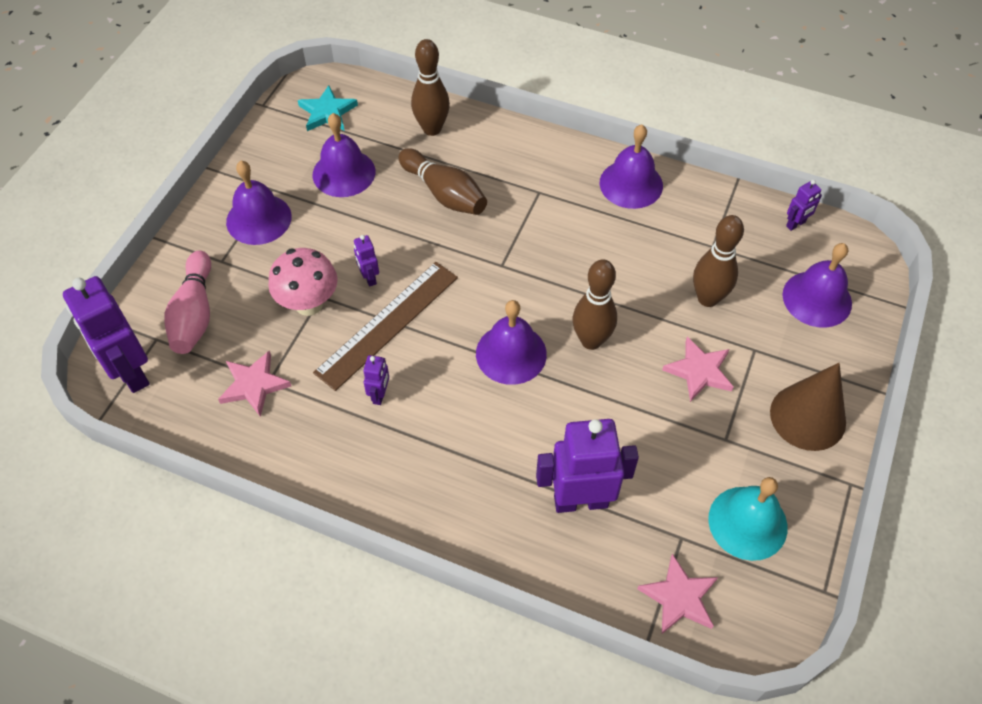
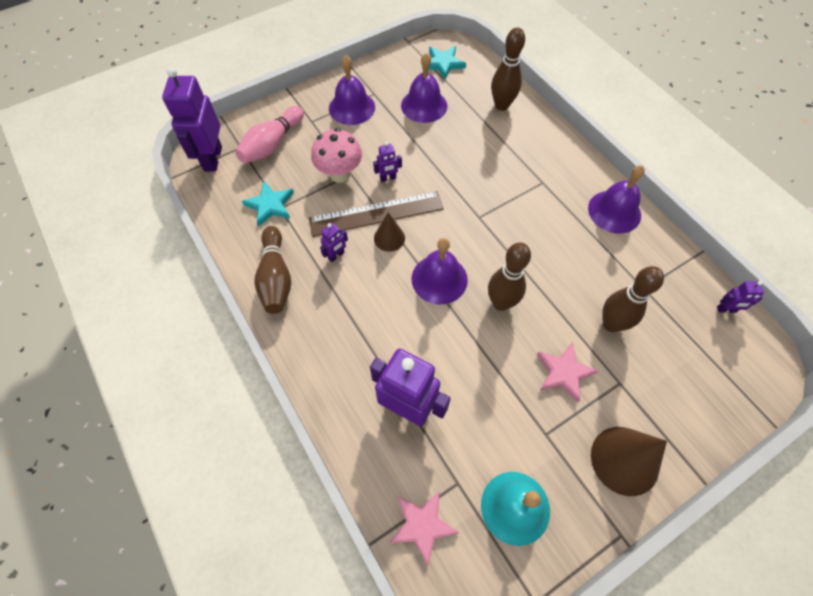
camera: 35 degrees right, 5 degrees up
pink star [218,351,291,417] -> turquoise star [242,181,294,227]
purple robot [354,235,379,287] -> purple robot turned 120 degrees counterclockwise [373,142,402,182]
brown bowling pin [398,148,487,215] -> brown bowling pin moved to [254,226,291,314]
purple bell [783,243,852,328] -> none
none -> brown cone [374,212,405,252]

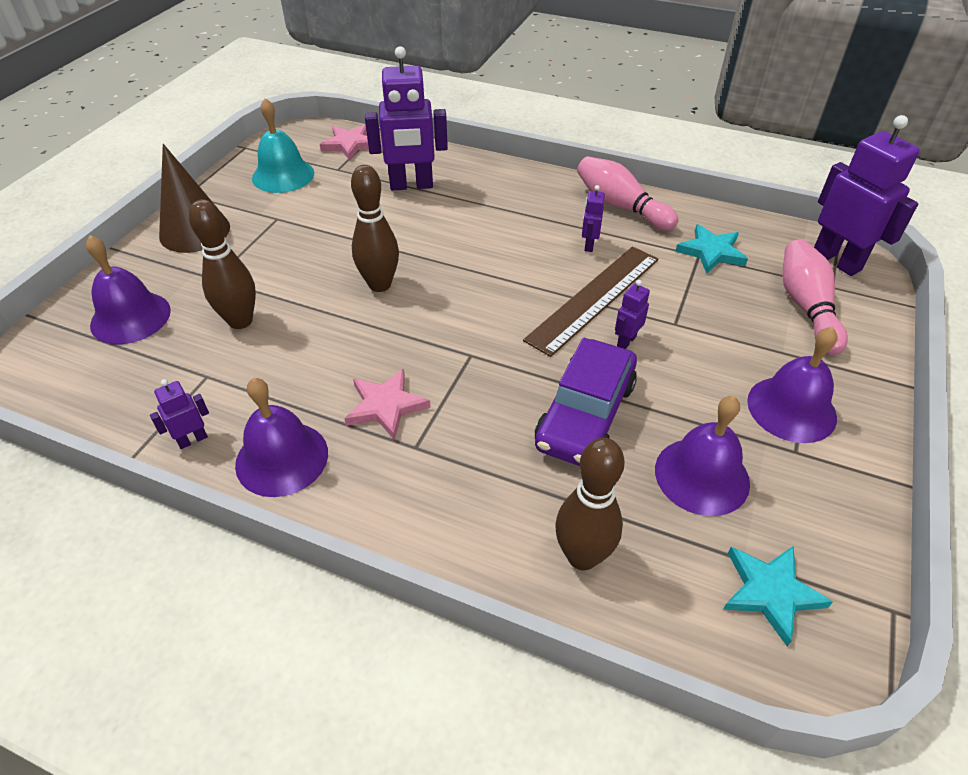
camera: 145 degrees right, 15 degrees down
brown bowling pin [254,226,291,314] -> pink bowling pin [577,156,678,231]
pink mushroom [311,128,362,183] -> none
brown cone [374,212,405,252] -> none
purple bell [412,238,468,304] -> purple bell moved to [86,235,171,344]
pink star [537,342,598,402] -> pink star moved to [344,369,431,440]
purple robot [717,281,764,313] -> purple robot moved to [150,379,209,449]
none -> purple car [535,338,637,466]

